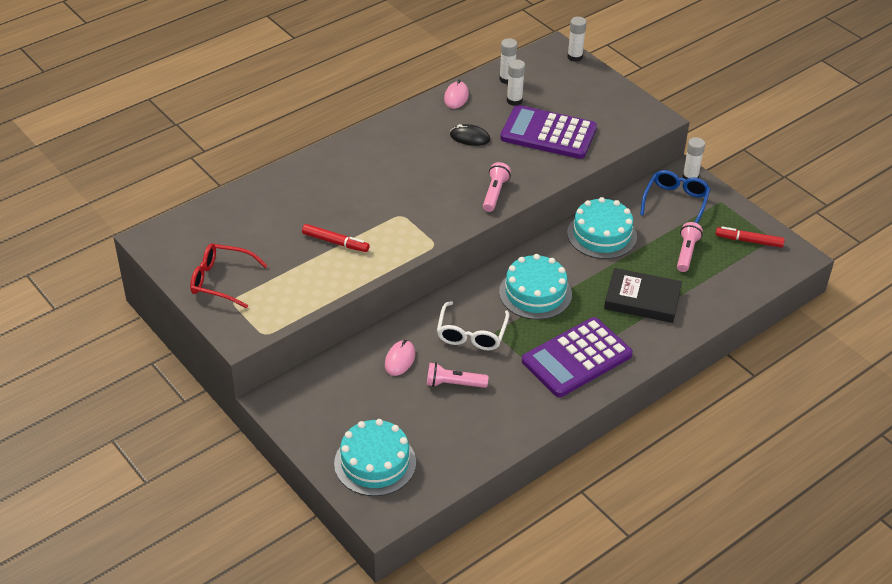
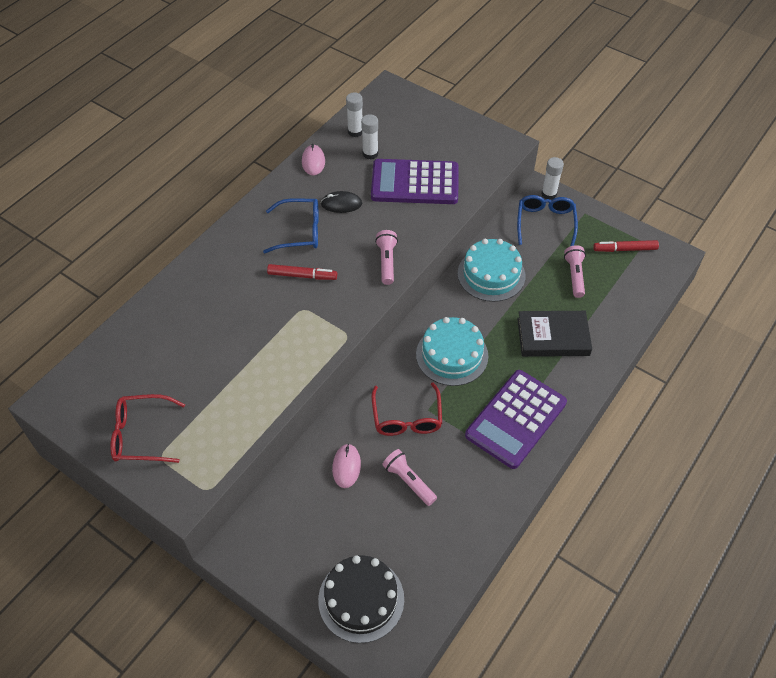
camera: 15 degrees left, 10 degrees up
red marker [302,224,370,252] -> red marker moved to [267,264,337,280]
turquoise cake [334,419,416,496] -> black cake [318,555,404,643]
pink flashlight [427,363,489,388] -> pink flashlight turned 60 degrees clockwise [382,449,437,506]
white glasses [437,301,510,350] -> red glasses [372,382,442,436]
white glue stick [567,17,587,62] -> none
none -> blue glasses [263,198,319,253]

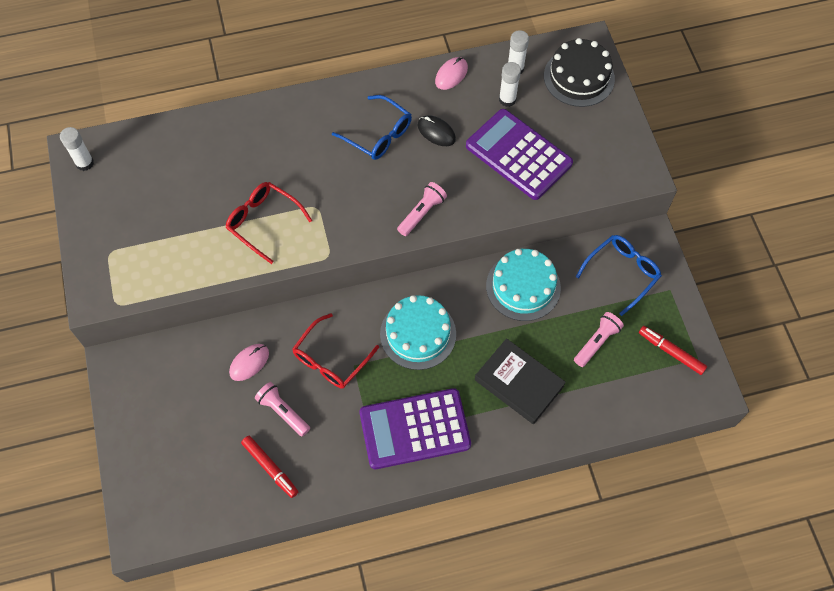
camera: 40 degrees right, 10 degrees up
red glasses [110,394,186,463] -> red glasses moved to [225,182,312,264]
red marker [267,264,337,280] -> red marker moved to [241,436,298,498]
black cake [318,555,404,643] -> black cake moved to [544,38,615,107]
pink flashlight [382,449,437,506] -> pink flashlight turned 45 degrees counterclockwise [255,382,310,437]
white glue stick [541,157,564,200] -> white glue stick moved to [60,127,94,171]

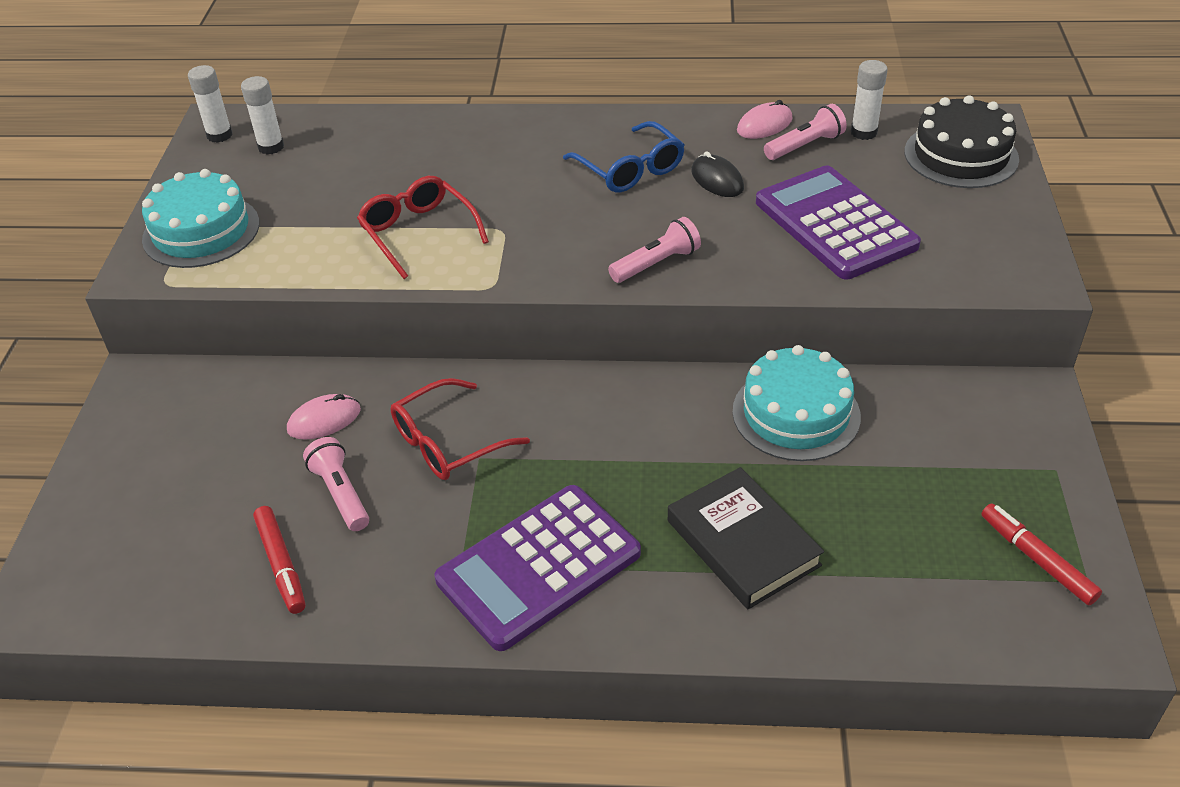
camera: 20 degrees right, 20 degrees down
purple calculator [359,388,471,469] -> purple calculator turned 45 degrees counterclockwise [435,485,641,651]
turquoise cake [380,295,456,370] -> turquoise cake moved to [142,169,260,268]
white glue stick [499,62,521,107] -> white glue stick moved to [241,76,284,154]
pink flashlight [574,312,624,367] -> pink flashlight moved to [764,104,847,160]
blue glasses [576,235,662,316] -> none

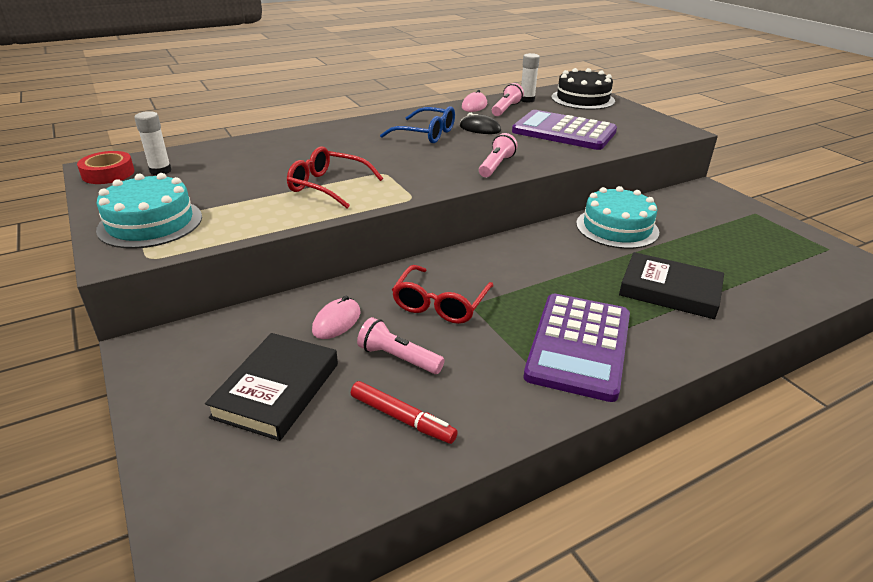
camera: 35 degrees left, 10 degrees down
white glue stick [188,65,232,143] -> red tape [77,151,134,184]
red marker [981,504,1102,605] -> none
none -> black book [205,333,338,441]

